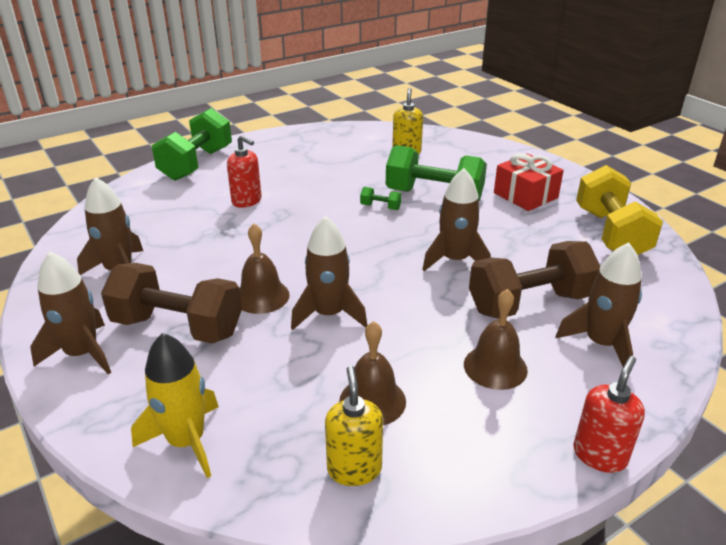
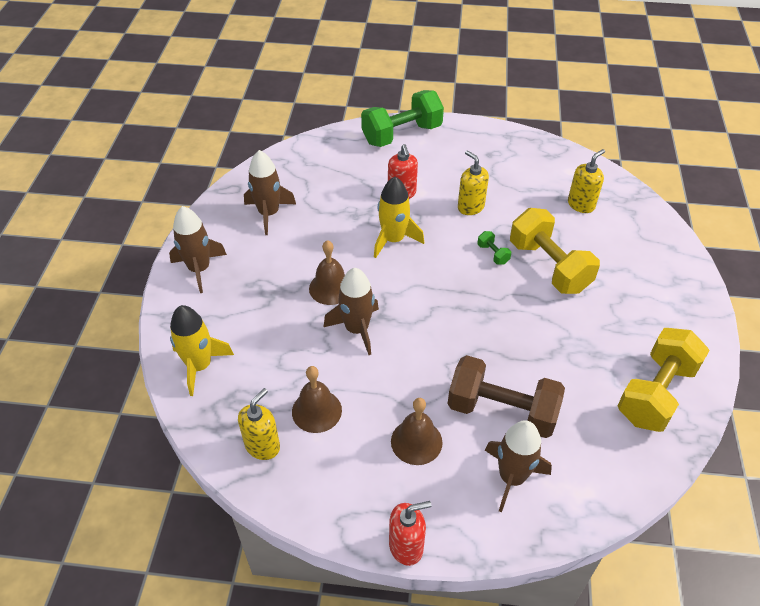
camera: 40 degrees right, 15 degrees up
brown dumbbell [101,263,242,344] -> none
green dumbbell [386,145,487,201] -> yellow dumbbell [510,208,600,294]
brown rocket [422,168,491,271] -> none
red gift [494,153,564,211] -> none
none -> yellow rocket [374,177,424,258]
none -> yellow soap dispenser [458,150,489,215]

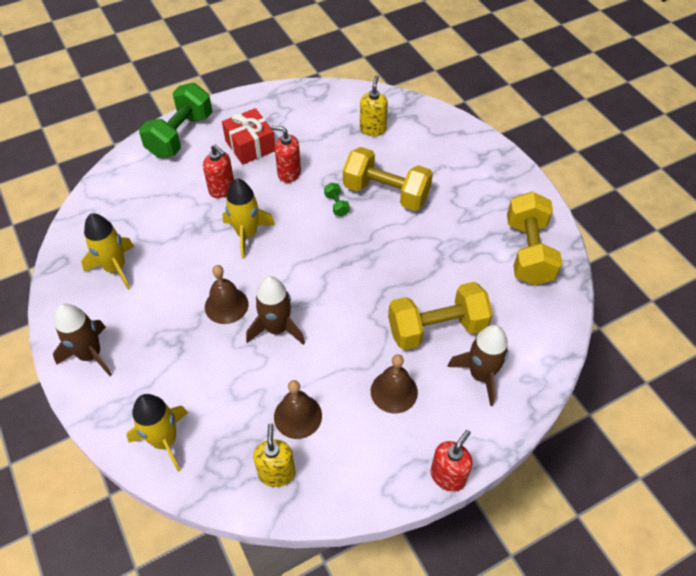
camera: 35 degrees left, 5 degrees up
brown rocket [244,150,296,235] -> yellow rocket [81,213,134,290]
brown dumbbell [448,355,565,438] -> yellow dumbbell [388,282,493,350]
yellow soap dispenser [458,150,489,215] -> red soap dispenser [270,125,301,183]
green dumbbell [477,231,511,265] -> green dumbbell turned 45 degrees clockwise [324,183,349,216]
none -> red gift [222,108,275,165]

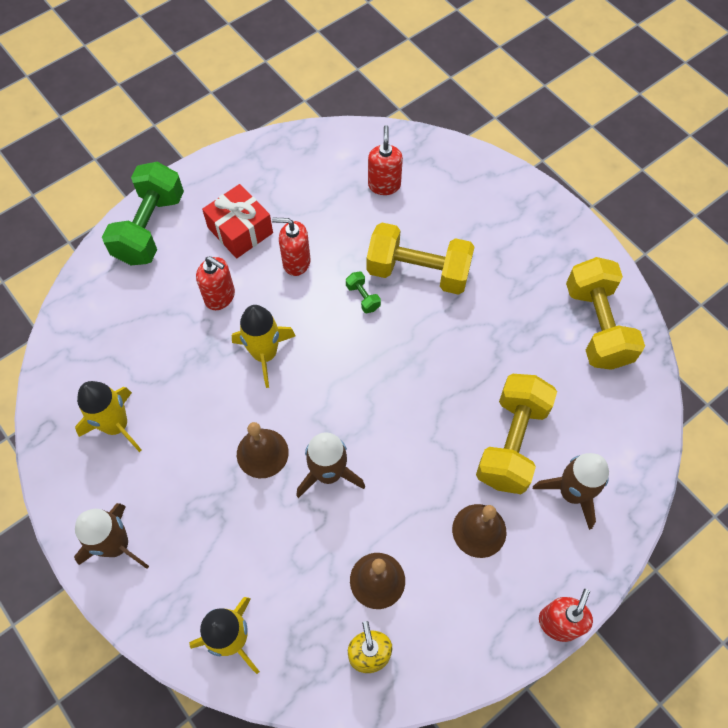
camera: 10 degrees left, 10 degrees up
yellow soap dispenser [360,75,388,136] -> red soap dispenser [368,125,403,195]
yellow dumbbell [388,282,493,350] -> yellow dumbbell turned 45 degrees counterclockwise [476,374,557,494]

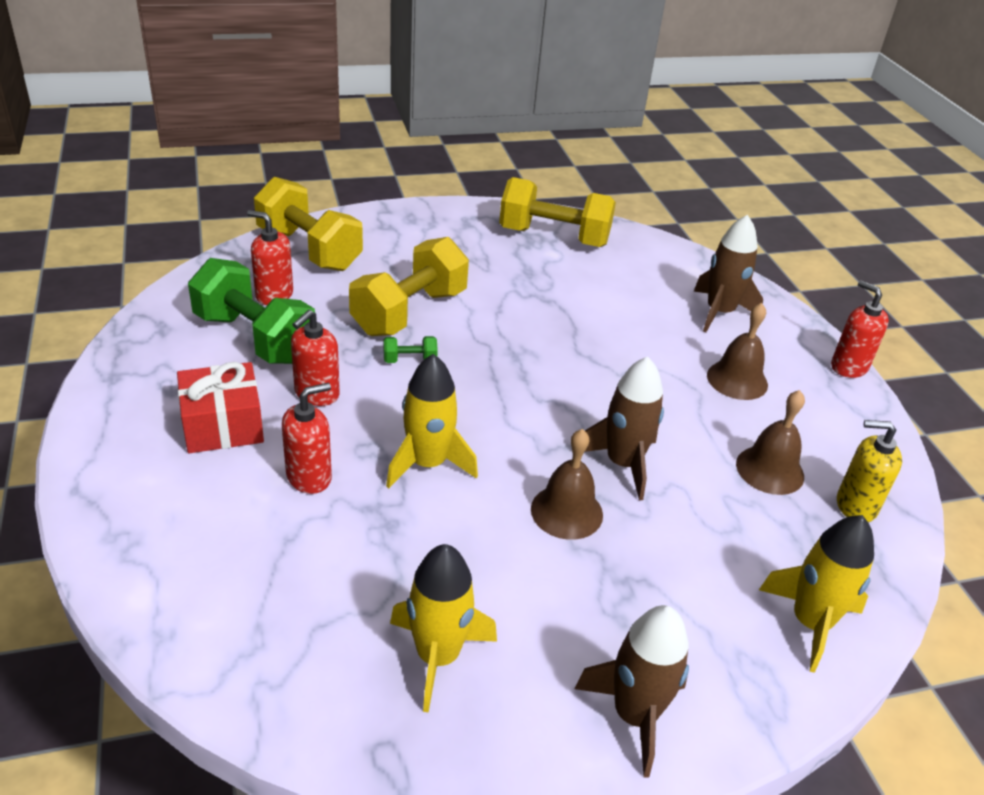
camera: 70 degrees left, 25 degrees down
green dumbbell [102,162,184,265] -> green dumbbell moved to [188,258,315,364]
yellow dumbbell [476,374,557,494] -> yellow dumbbell moved to [254,177,363,271]

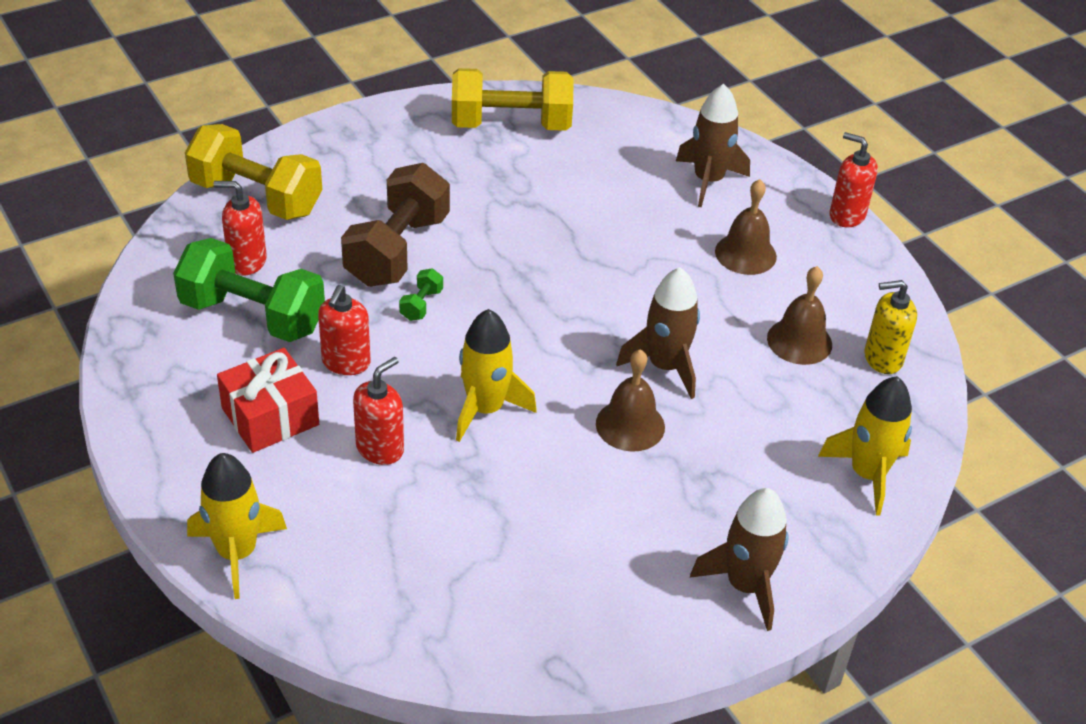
camera: 15 degrees left, 5 degrees up
yellow dumbbell [349,237,469,336] -> brown dumbbell [341,163,450,287]
green dumbbell [384,336,438,363] -> green dumbbell turned 45 degrees counterclockwise [399,268,443,321]
yellow rocket [390,544,497,713] -> yellow rocket moved to [187,453,287,599]

